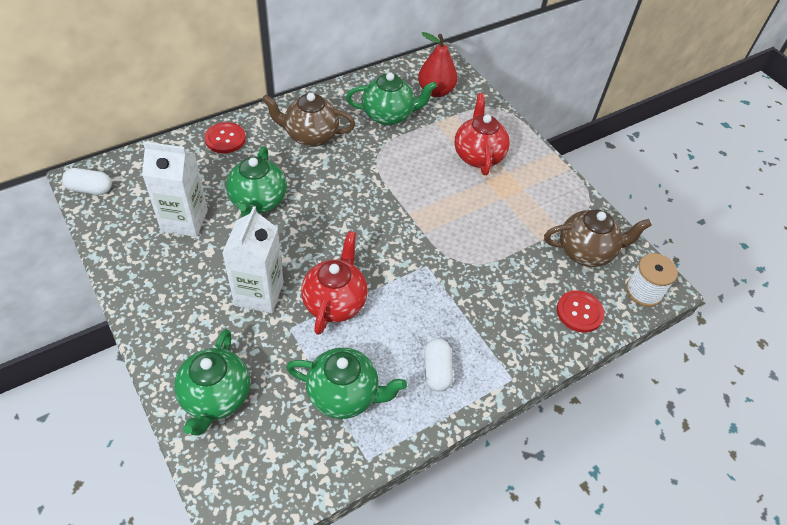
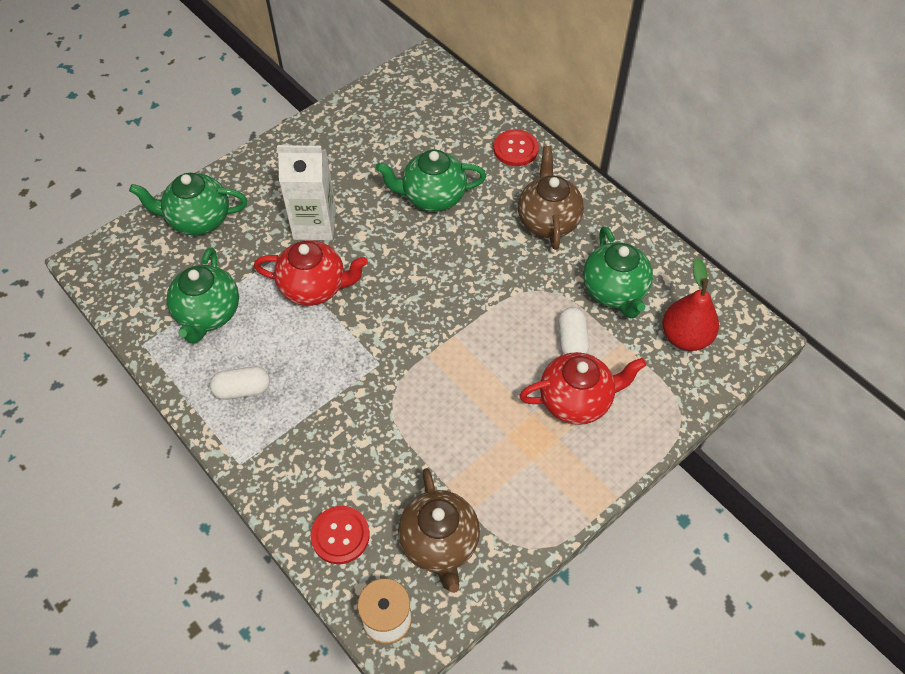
camera: 85 degrees right, 5 degrees up
white capsule [62,168,112,195] -> white capsule moved to [558,307,589,354]
white carton [142,141,208,237] -> none

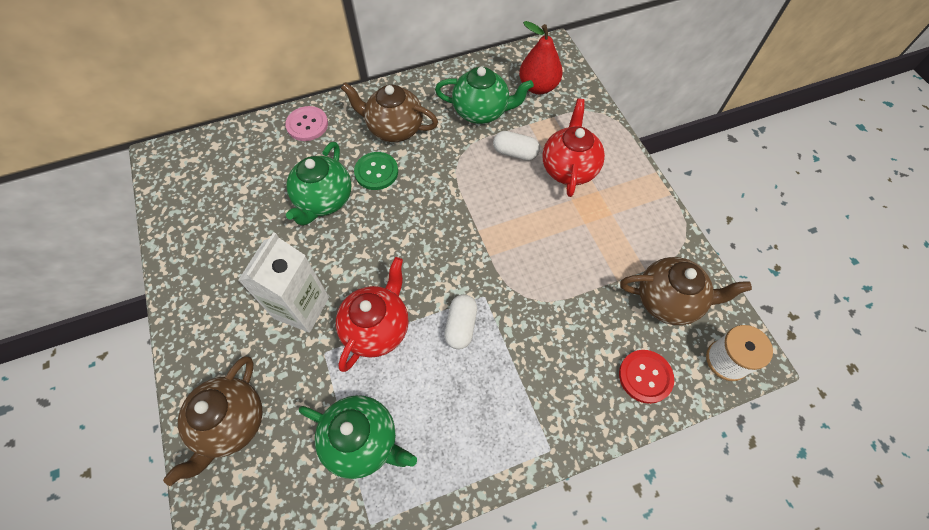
camera: 70 degrees left, 5 degrees up
green teapot [129,173,247,235] -> brown teapot [163,356,263,486]
white capsule [210,366,270,400] -> white capsule moved to [444,294,477,349]
red button [494,129,539,166] -> pink button [285,106,328,141]
none -> green button [354,152,398,190]

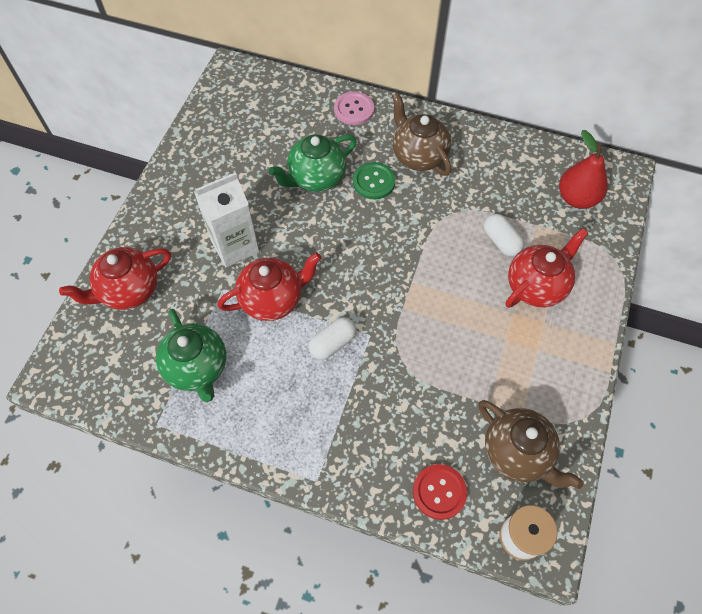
camera: 40 degrees right, 0 degrees up
brown teapot [163,356,263,486] -> red teapot [59,247,171,310]
green teapot [435,67,534,124] -> none

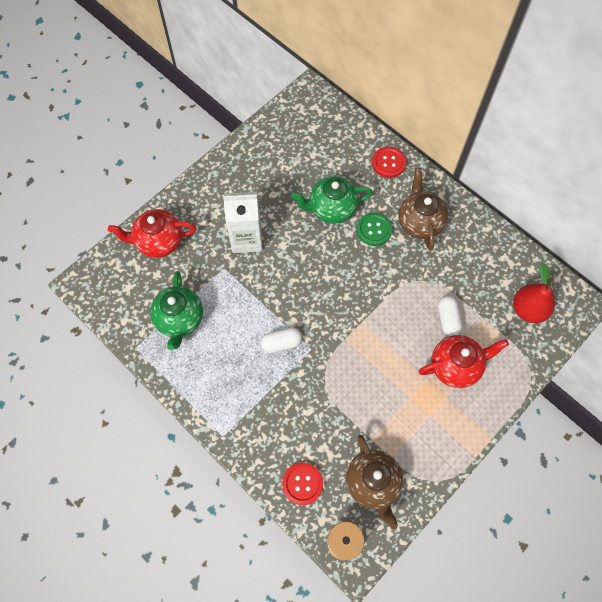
camera: 25 degrees right, 5 degrees up
red teapot [218,253,321,321] -> none
pink button [334,91,374,125] -> red button [372,147,406,178]

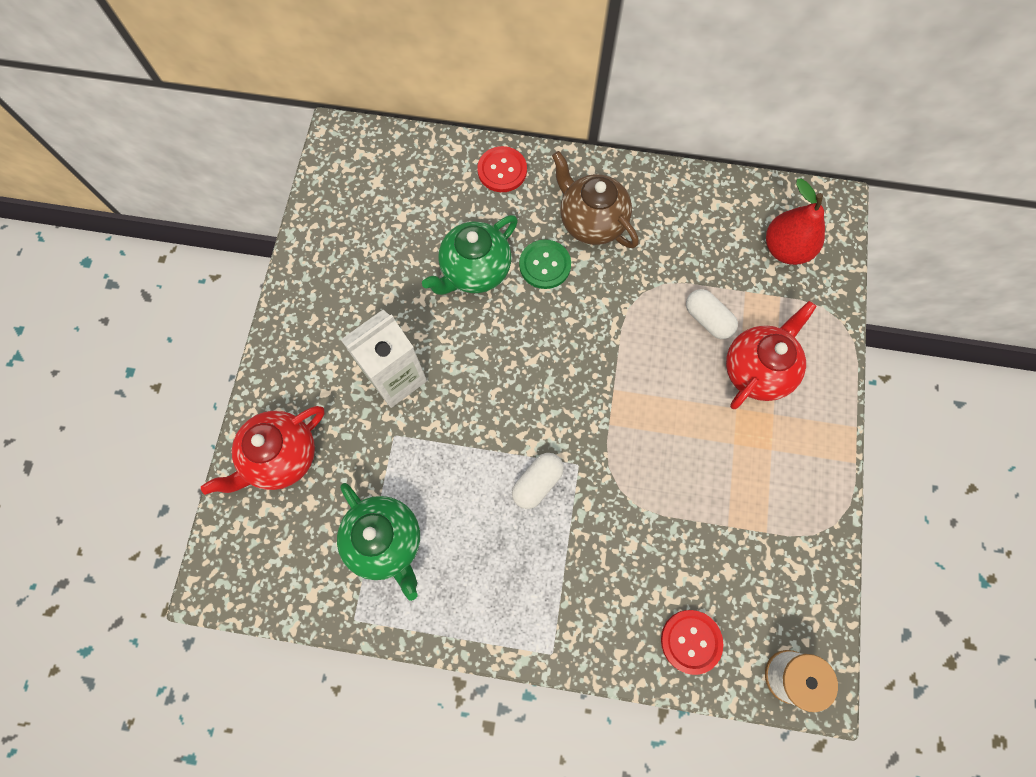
camera: 35 degrees left, 5 degrees up
brown teapot [346,435,403,529] -> none

